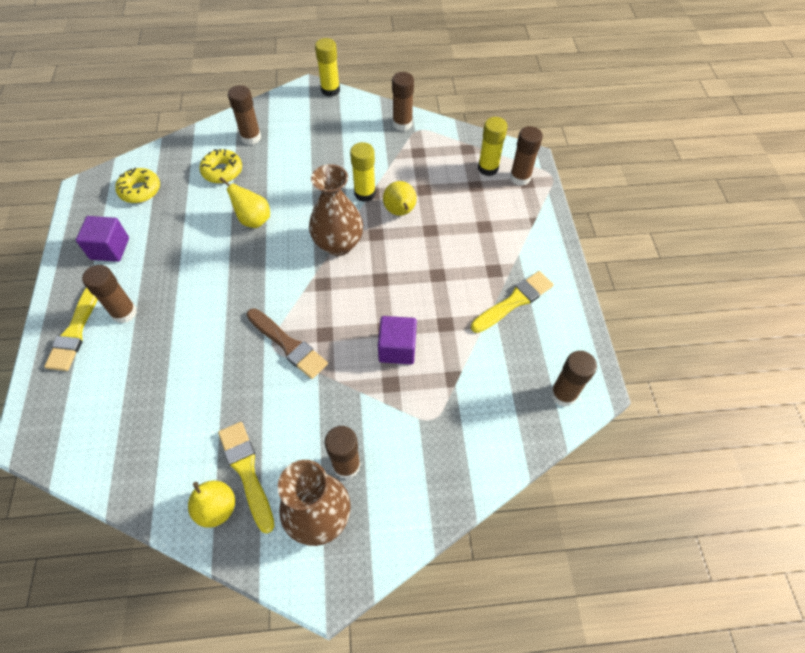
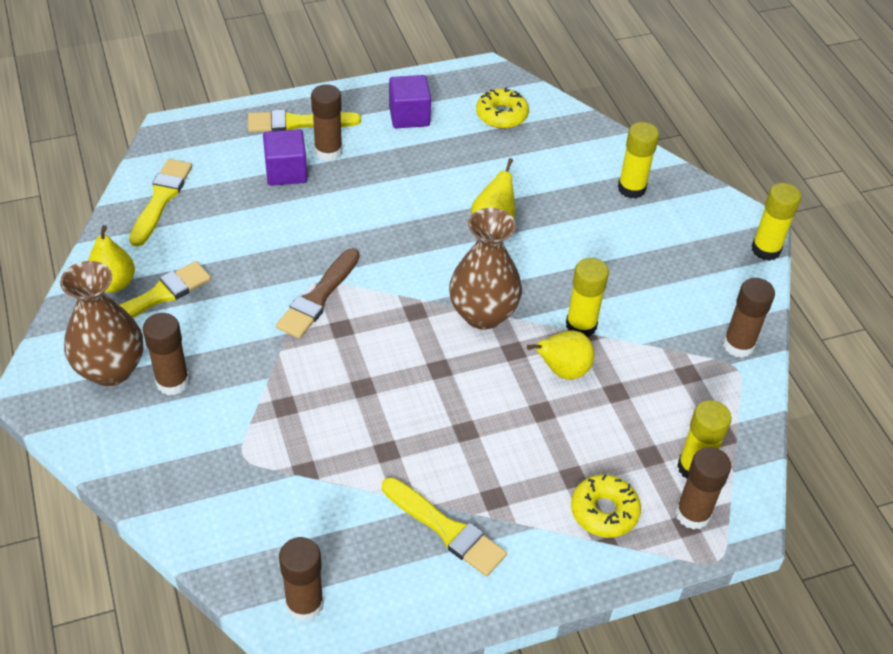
camera: 75 degrees right, 10 degrees down
yellow donut [199,149,242,183] -> yellow donut moved to [571,474,641,538]
brown glue stick [228,85,261,145] -> yellow glue stick [618,122,659,199]
purple cube [378,316,417,364] -> purple cube moved to [263,129,307,186]
none -> yellow brush [129,159,192,247]

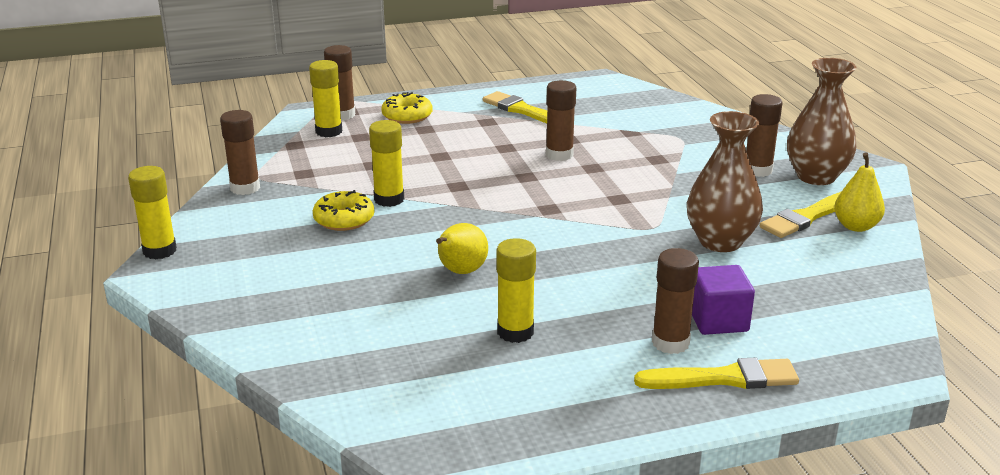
camera: 175 degrees left, 20 degrees down
yellow brush [129,159,192,247] -> none
brown brush [276,249,359,338] -> none
brown glue stick [279,537,324,622] -> brown glue stick moved to [546,80,576,161]
purple cube [389,75,431,128] -> none
brown vase [449,208,522,330] -> brown vase moved to [687,111,763,252]
yellow donut [476,87,529,129] -> yellow donut moved to [313,190,374,231]
yellow pear [527,330,595,380] -> none
yellow glue stick [618,122,659,199] -> yellow glue stick moved to [496,238,536,343]

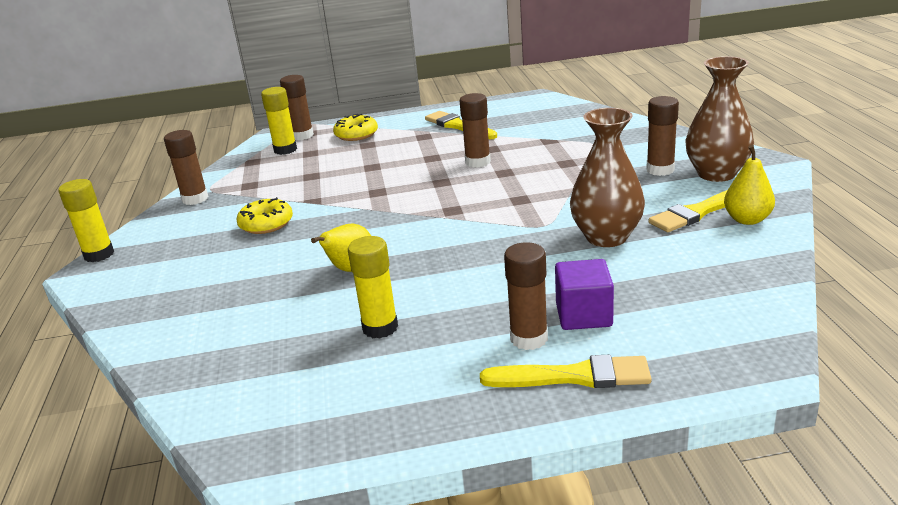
camera: 10 degrees right, 0 degrees up
yellow glue stick [369,120,404,207] -> none

